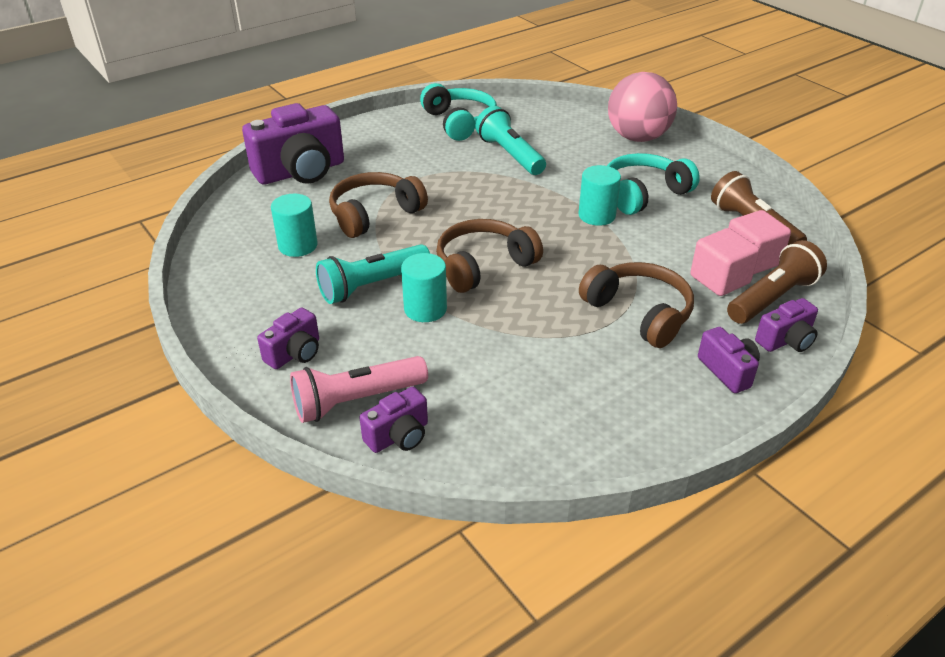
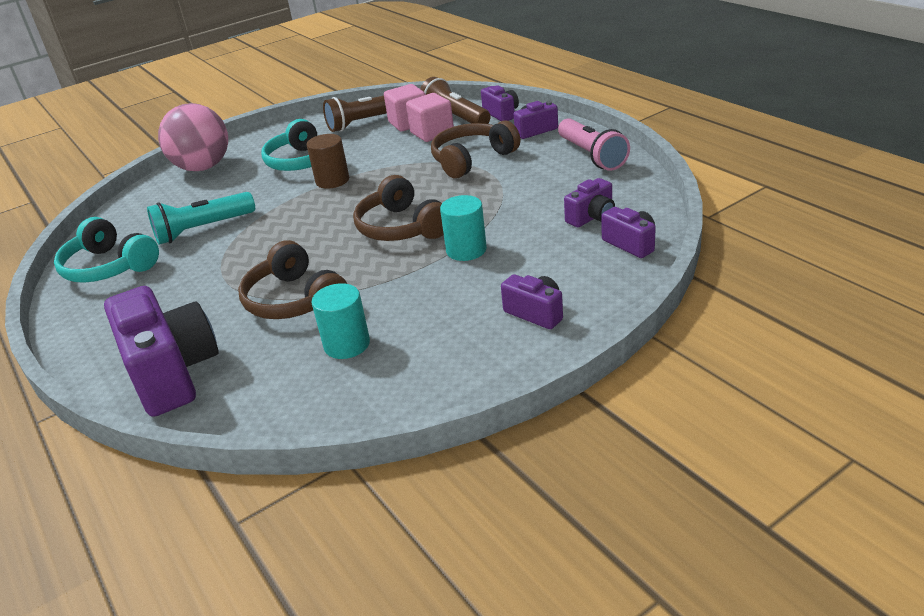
camera: 85 degrees left, 5 degrees down
pink flashlight [290,356,428,423] -> pink flashlight moved to [558,118,630,171]
turquoise flashlight [316,244,430,304] -> none
turquoise headphones [420,83,497,141] -> turquoise headphones turned 120 degrees counterclockwise [54,217,159,283]
turquoise cylinder [578,165,621,226] -> brown cylinder [307,134,349,189]
none -> purple camera [564,178,615,227]

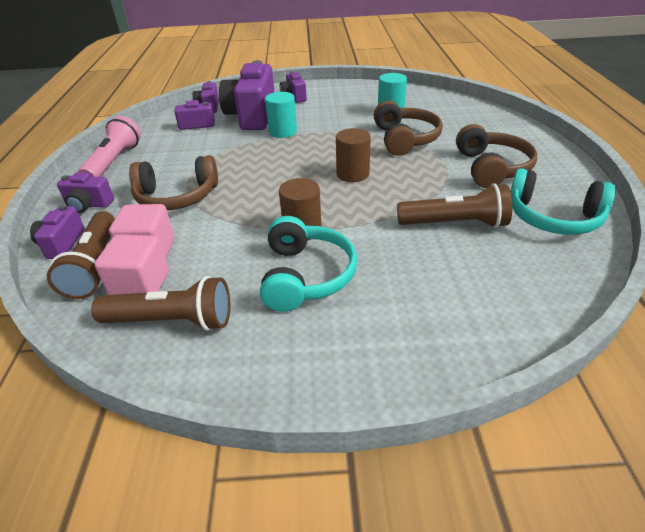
camera: 150 degrees left, 5 degrees up
turquoise headphones [54,217,159,283] -> turquoise headphones turned 135 degrees clockwise [510,168,616,235]
purple camera [104,286,219,417] -> purple camera moved to [219,60,275,130]
turquoise flashlight [147,192,255,245] -> brown flashlight [397,183,512,228]
pink ball [158,103,228,171] -> none
brown headphones [353,175,444,241] -> brown headphones moved to [456,124,538,188]
none -> brown cylinder [336,128,371,182]

